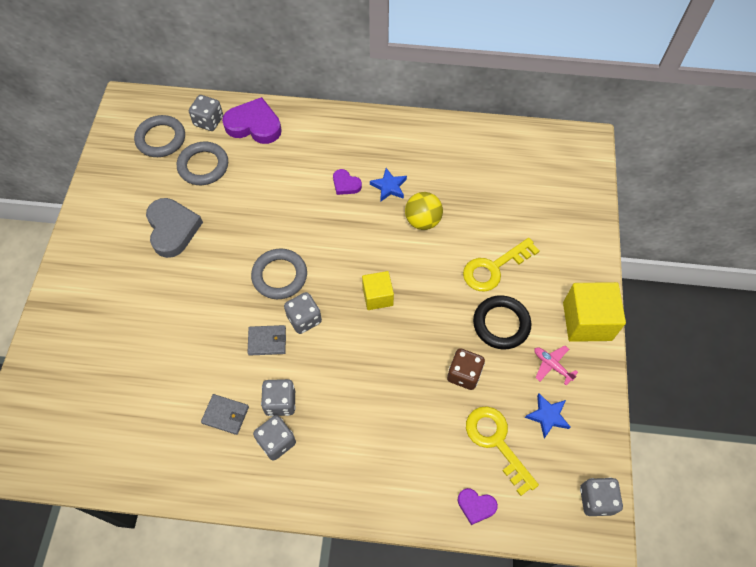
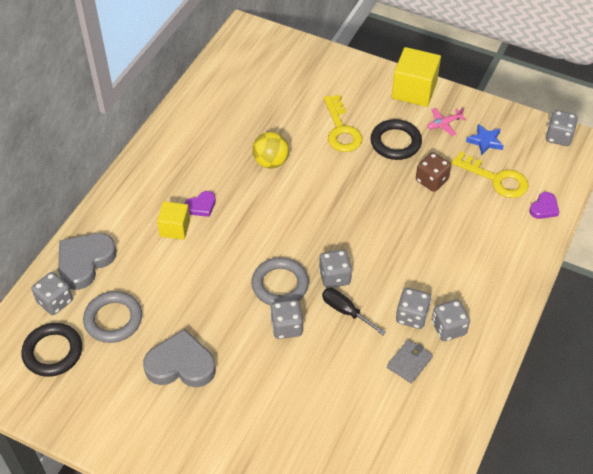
camera: 70 degrees left, 10 degrees down
grey ring [134,115,185,157] -> black ring [21,323,82,377]
purple heart [222,97,282,144] -> grey heart [58,233,117,290]
grey wallet [247,325,286,356] -> black screwdriver [322,288,386,335]
yellow cube [362,271,394,310] -> yellow cube moved to [157,201,190,240]
blue star [370,168,407,202] -> none
yellow key [466,406,539,496] -> yellow key turned 135 degrees counterclockwise [451,151,529,198]
none -> grey dice [270,300,303,339]

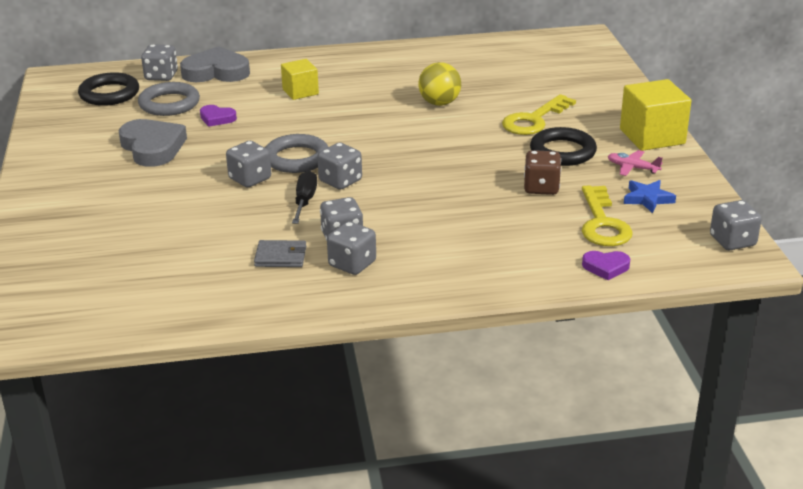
camera: 55 degrees right, 20 degrees down
purple heart [185,191,216,217] -> purple heart moved to [200,105,237,127]

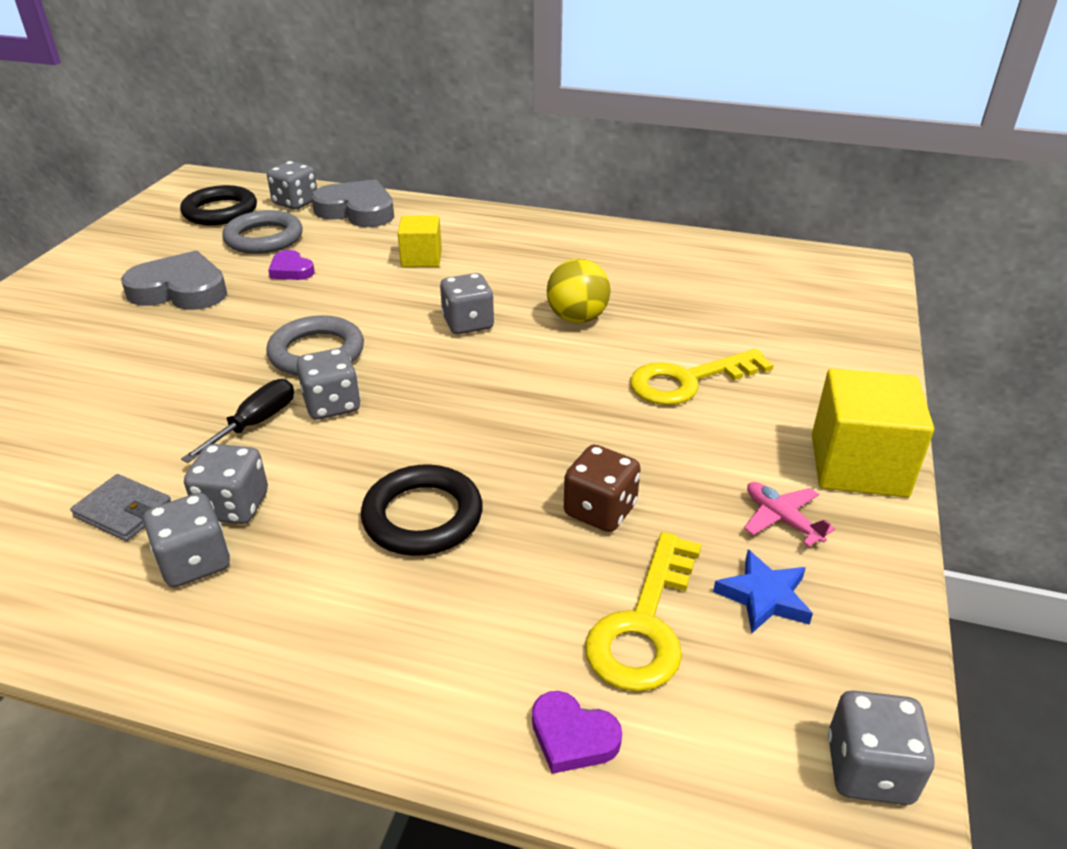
camera: 25 degrees right, 5 degrees up
grey heart [119,119,187,167] -> grey heart turned 75 degrees counterclockwise [121,251,227,310]
grey dice [226,141,271,187] -> grey dice moved to [440,273,494,335]
black ring [530,127,597,166] -> black ring moved to [361,464,483,556]

